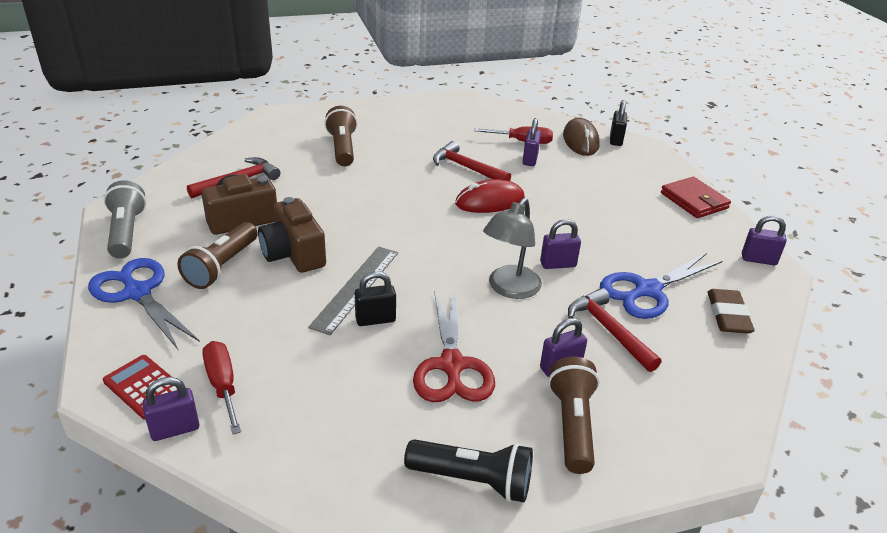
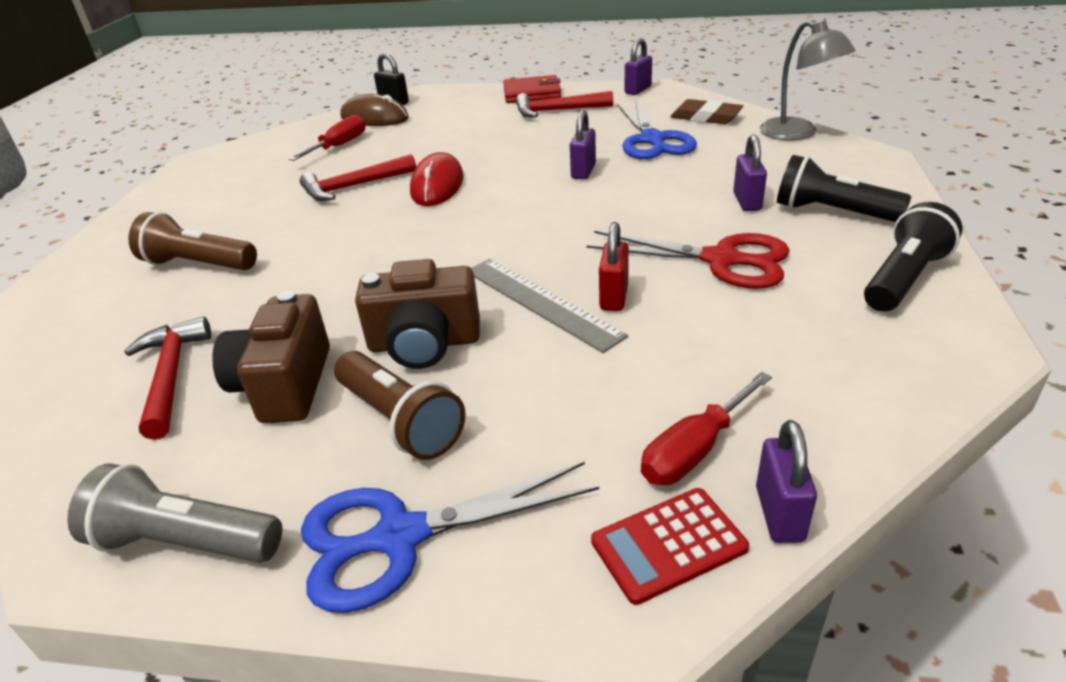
camera: 60 degrees left, 0 degrees up
red screwdriver [202,341,241,434] -> red screwdriver turned 45 degrees counterclockwise [641,372,772,485]
black padlock [355,271,396,326] -> red padlock [599,222,629,311]
grey lamp [483,198,542,299] -> grey lamp moved to [759,20,856,141]
purple padlock [523,118,541,166] -> none
brown flashlight [548,357,600,474] -> black flashlight [777,155,911,222]
red hammer [568,288,661,372] -> red hammer moved to [516,91,613,118]

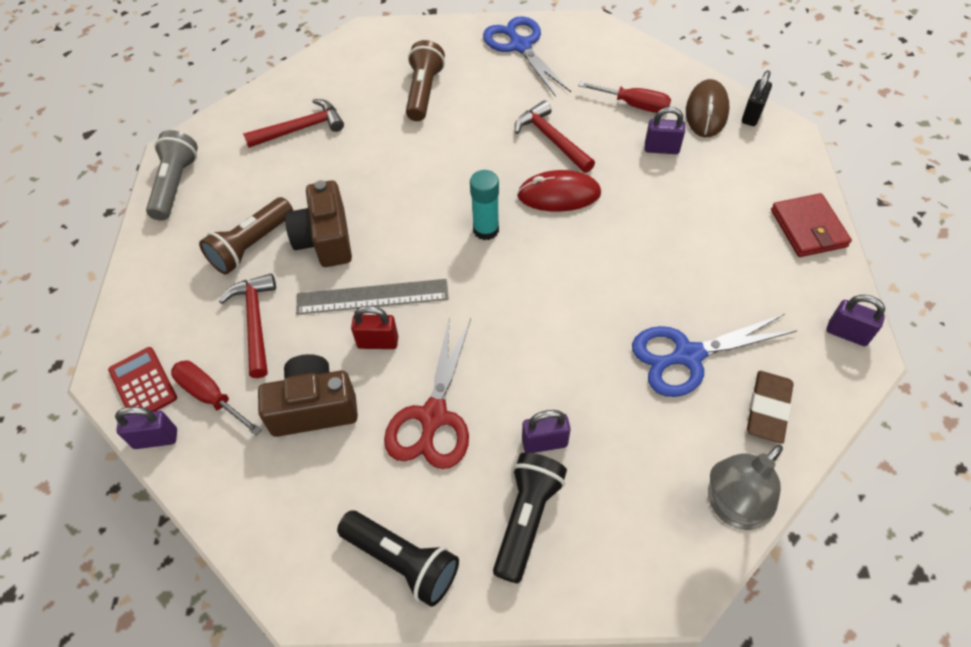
camera: 80 degrees right, 20 degrees up
brown camera [212,290,330,423] -> brown camera moved to [258,354,358,437]
blue scissors [301,462,599,613] -> blue scissors moved to [483,16,571,97]
grey ruler [471,259,628,353] -> grey ruler turned 45 degrees clockwise [296,279,449,315]
red hammer [516,91,613,118] -> red hammer moved to [219,274,276,378]
purple padlock [570,110,596,179] -> purple padlock moved to [645,107,685,154]
none -> turquoise glue stick [470,170,499,240]

